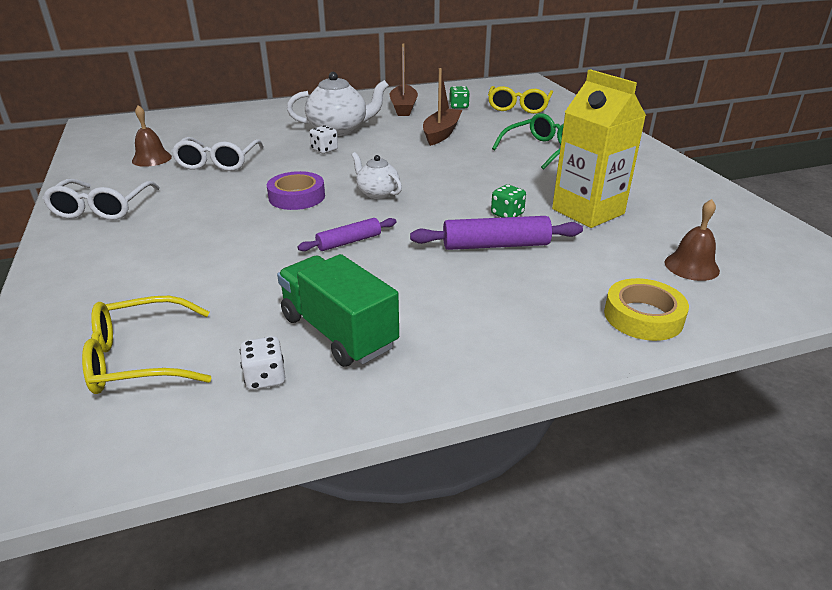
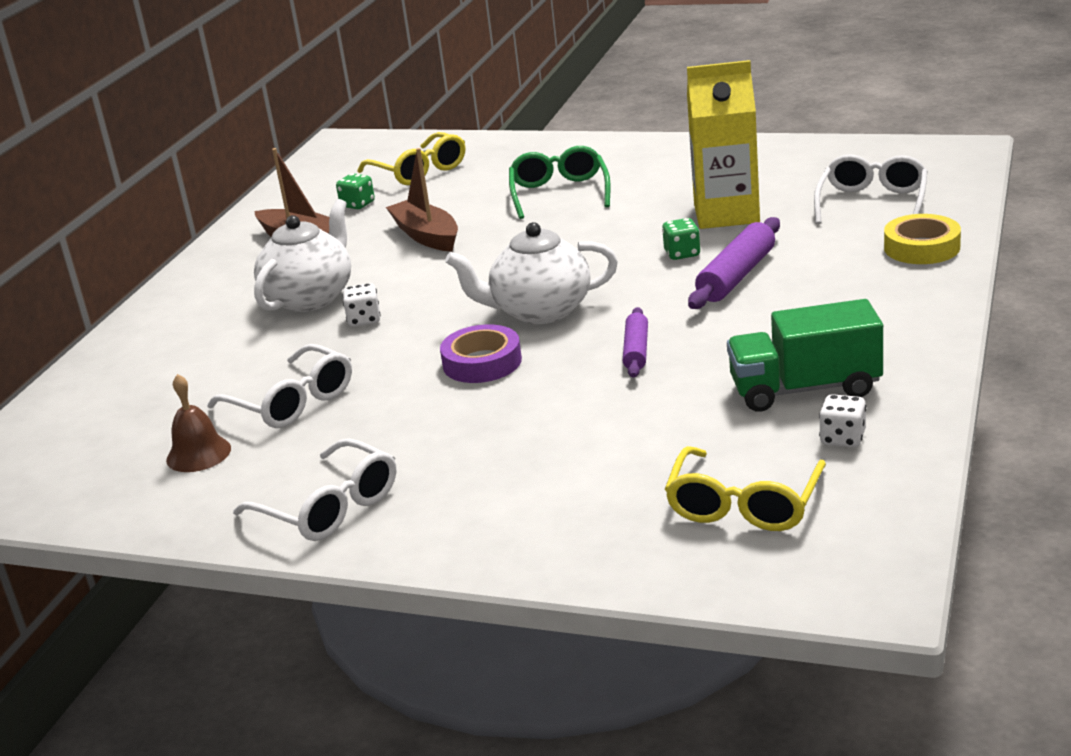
camera: 50 degrees left, 5 degrees down
white teapot [352,152,402,199] -> white teapot [445,222,618,324], size x1.73
brown bell [665,199,720,281] -> white glasses [814,154,928,224]

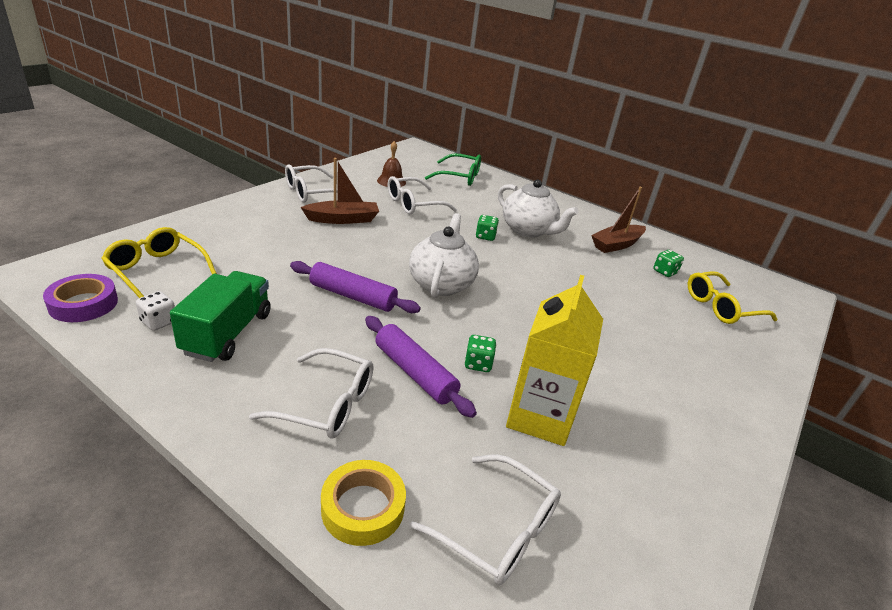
camera: 100 degrees right, 5 degrees up
white dice [343,283,381,327] -> green dice [476,215,499,241]
brown boat [386,148,458,252] -> brown boat moved to [300,158,379,224]
purple tape [440,324,522,383] -> purple tape moved to [43,274,118,322]
green glasses [509,146,610,219] -> green glasses moved to [425,153,481,186]
purple rolling pin [623,307,648,378] -> purple rolling pin [290,261,421,313], size x1.59
none -> white glasses [249,348,374,439]

